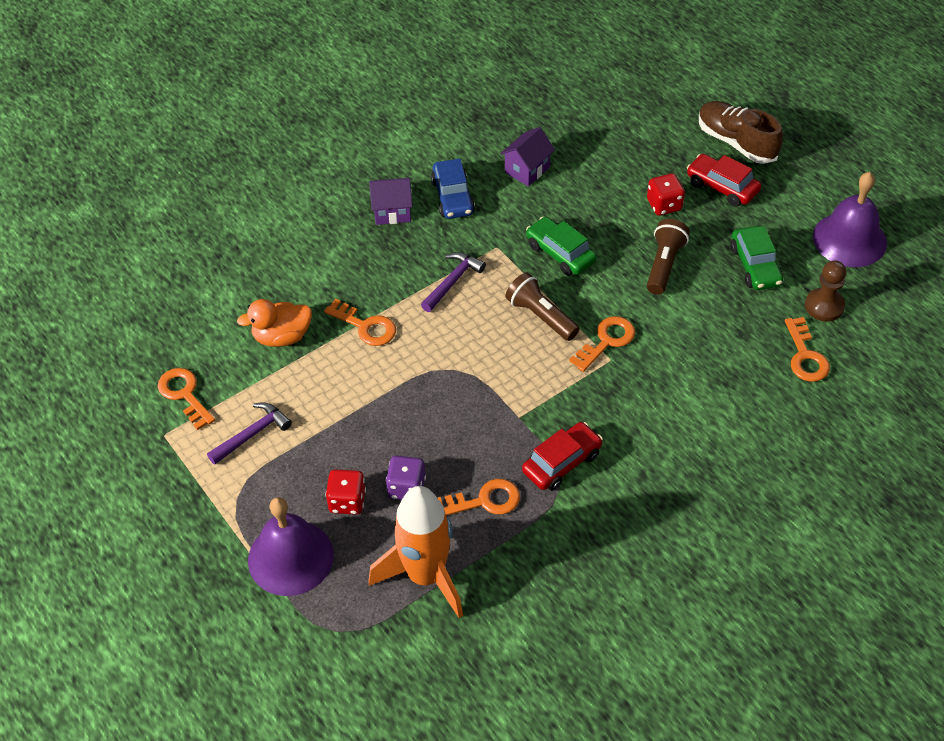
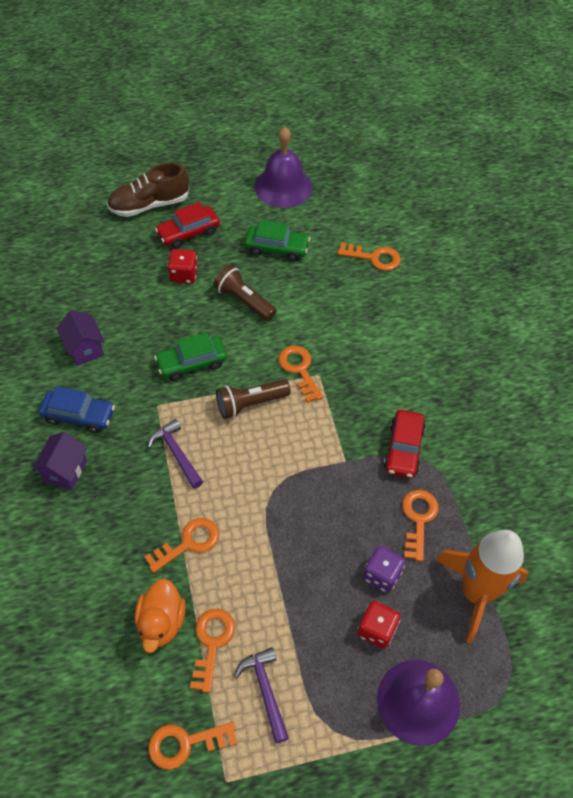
camera: 70 degrees left, 5 degrees up
red car [522,422,603,491] -> red car turned 150 degrees counterclockwise [383,410,426,478]
brown pawn [805,260,846,322] -> none
none -> orange key [190,609,235,693]

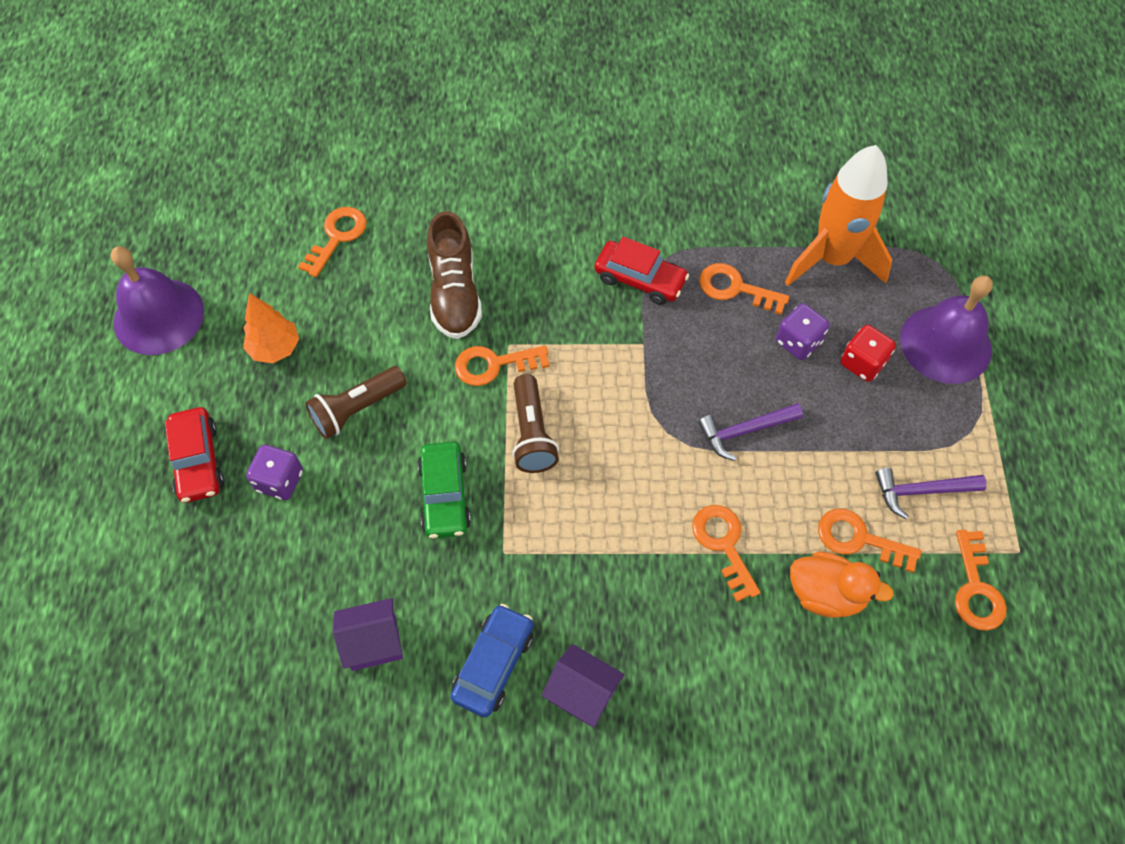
camera: 75 degrees left, 5 degrees up
brown shoe [107,162,189,217] -> brown shoe moved to [427,211,482,339]
purple hammer [147,419,203,488] -> purple hammer moved to [698,403,803,461]
red dice [167,249,198,284] -> purple dice [246,445,303,500]
green car [245,220,310,261] -> orange tree [243,293,299,363]

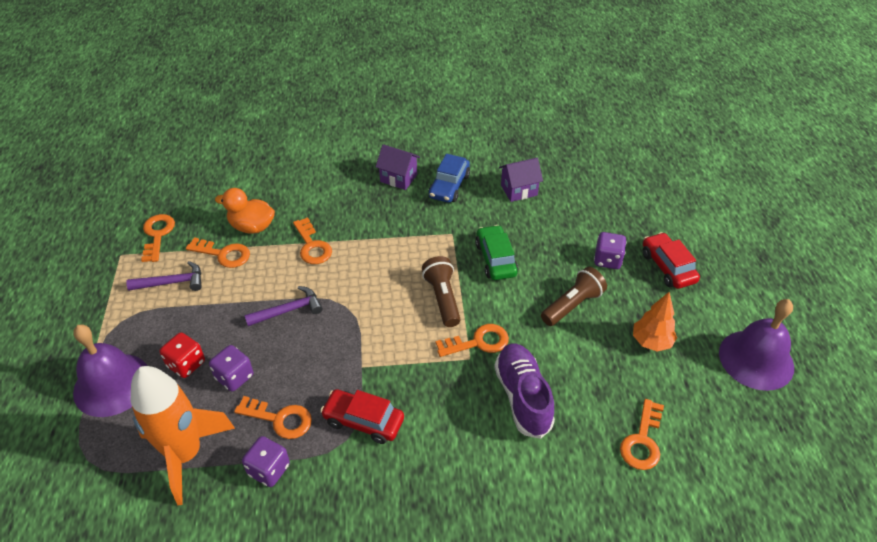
camera: 175 degrees right, 15 degrees down
brown shoe [427,211,482,339] -> purple shoe [494,343,555,439]
none -> purple dice [242,436,290,487]

